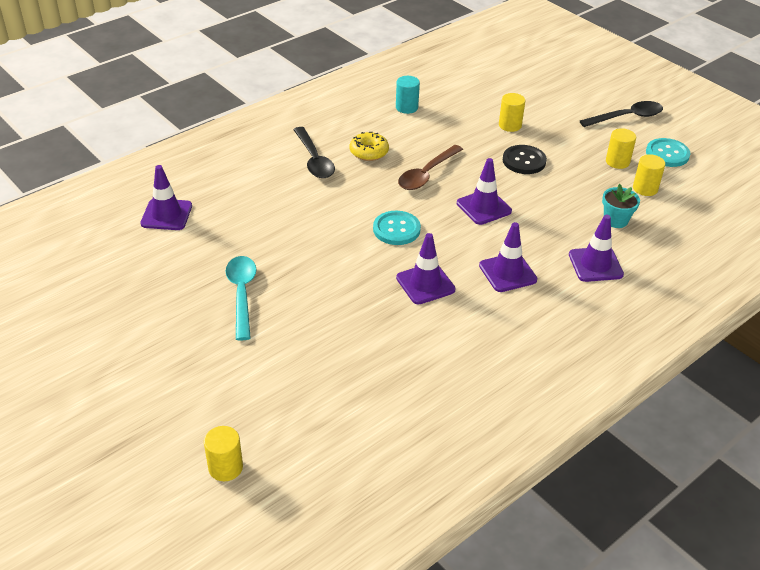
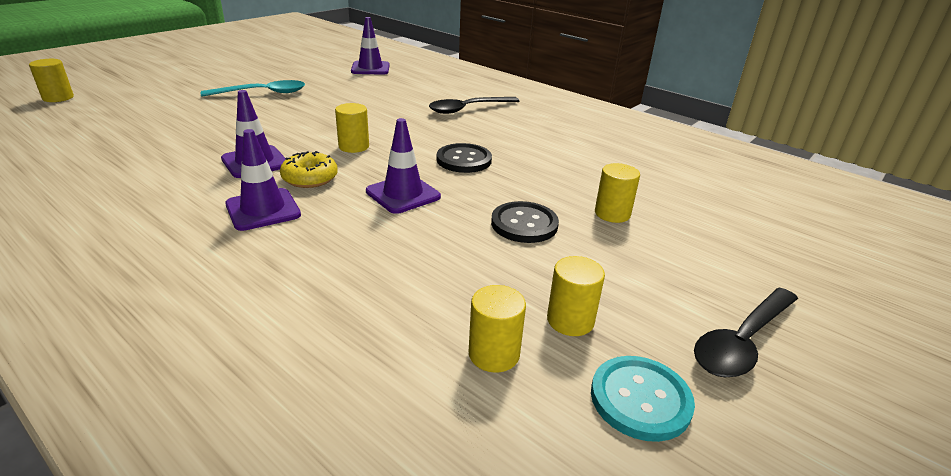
camera: 80 degrees right, 10 degrees down
yellow donut [350,132,389,161] -> yellow donut moved to [280,151,338,188]
turquoise button [373,211,421,245] -> yellow cylinder [335,103,369,153]
turquoise cylinder [396,76,420,114] -> none
brown spoon [398,145,463,190] -> black button [437,143,492,173]
purple traffic cone [569,215,624,282] -> none
black spoon [580,101,663,127] -> black spoon turned 75 degrees clockwise [694,288,798,377]
turquoise flower pot [602,184,640,228] -> none

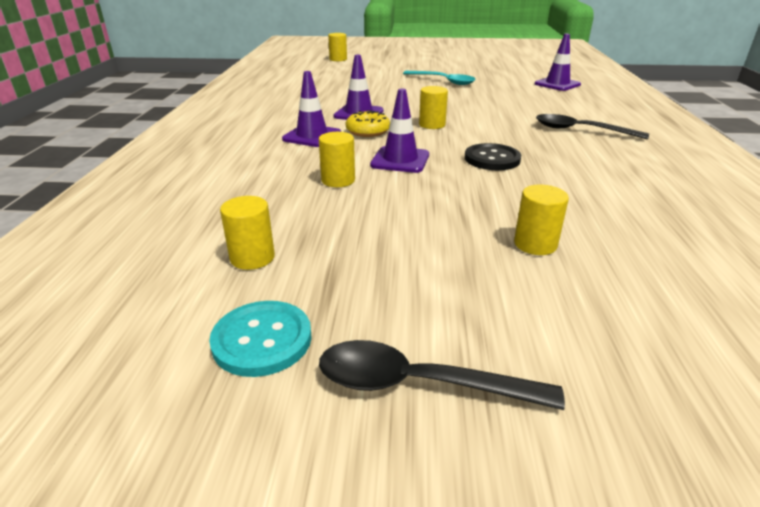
camera: 55 degrees right, 0 degrees up
black button [491,201,559,243] -> none
yellow cylinder [547,256,605,336] -> yellow cylinder moved to [319,132,355,187]

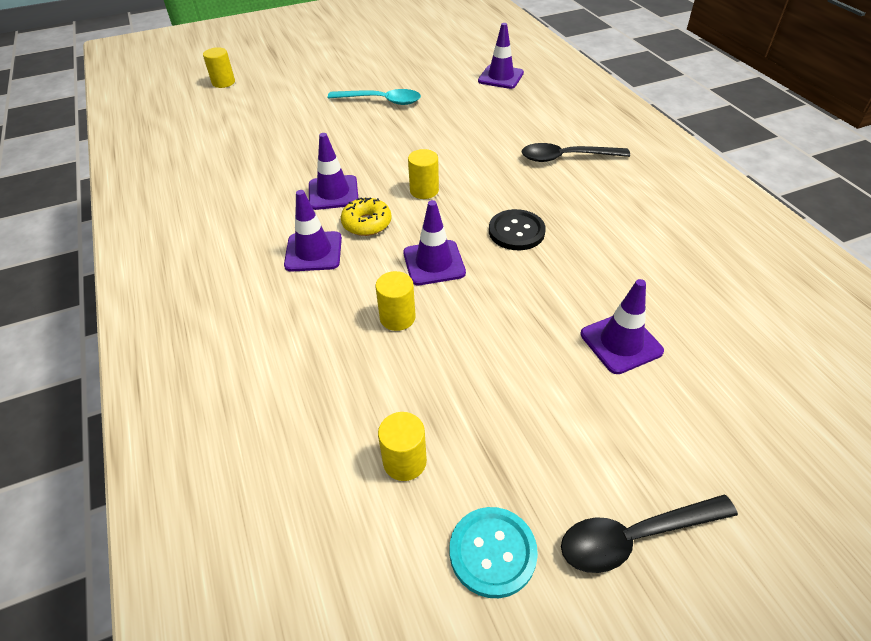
camera: 25 degrees left, 15 degrees up
yellow cylinder [514,185,569,255] -> purple traffic cone [581,279,664,374]

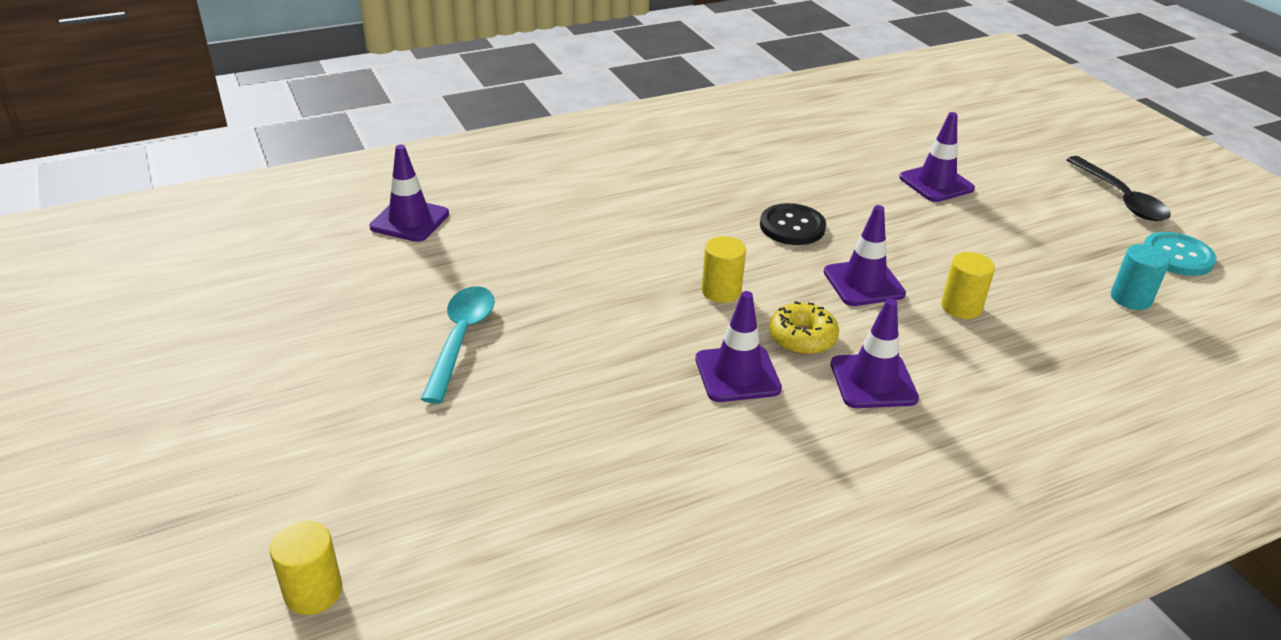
camera: 95 degrees left, 10 degrees down
yellow cylinder [378,412,427,481] -> turquoise cylinder [1111,244,1170,310]
black spoon [521,143,630,162] -> none

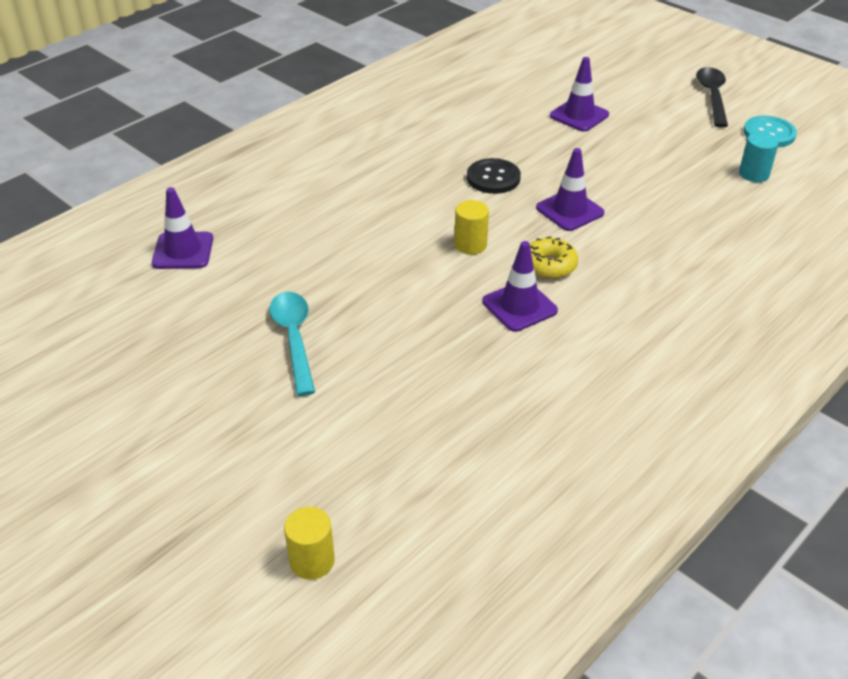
camera: 20 degrees left, 5 degrees up
purple traffic cone [830,299,919,408] -> none
yellow cylinder [941,252,995,319] -> none
black spoon [1066,156,1171,221] -> black spoon turned 135 degrees counterclockwise [696,67,728,128]

